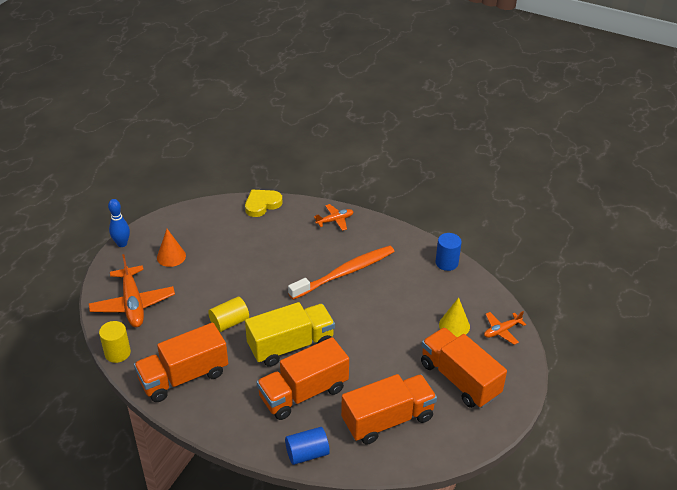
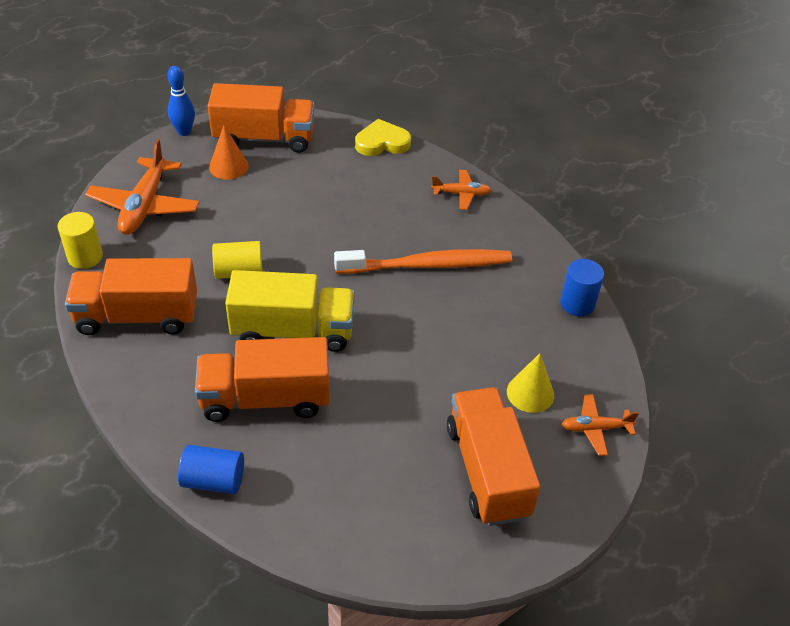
camera: 25 degrees right, 5 degrees up
orange truck [341,374,437,445] -> orange truck moved to [208,83,315,153]

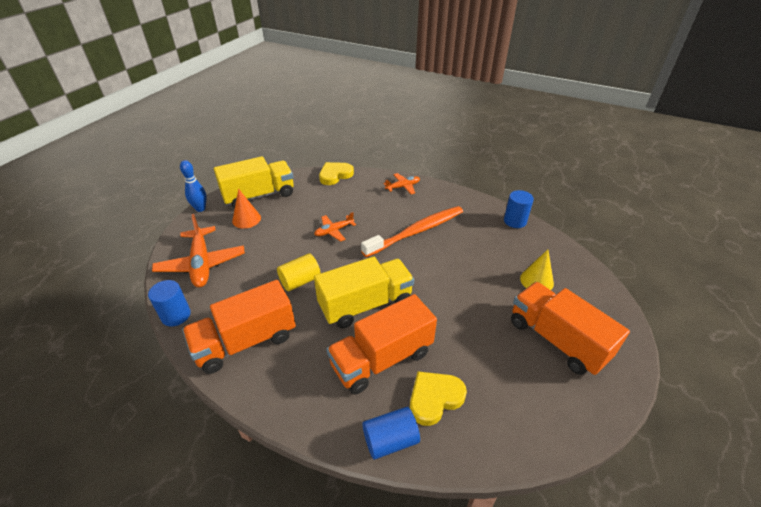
camera: 25 degrees left, 5 degrees down
yellow cylinder [58,212,103,269] -> blue cylinder [148,280,191,326]
orange truck [208,83,315,153] -> yellow truck [214,156,294,208]
orange plane [562,394,639,456] -> orange plane moved to [314,212,356,242]
none -> yellow heart [410,371,467,426]

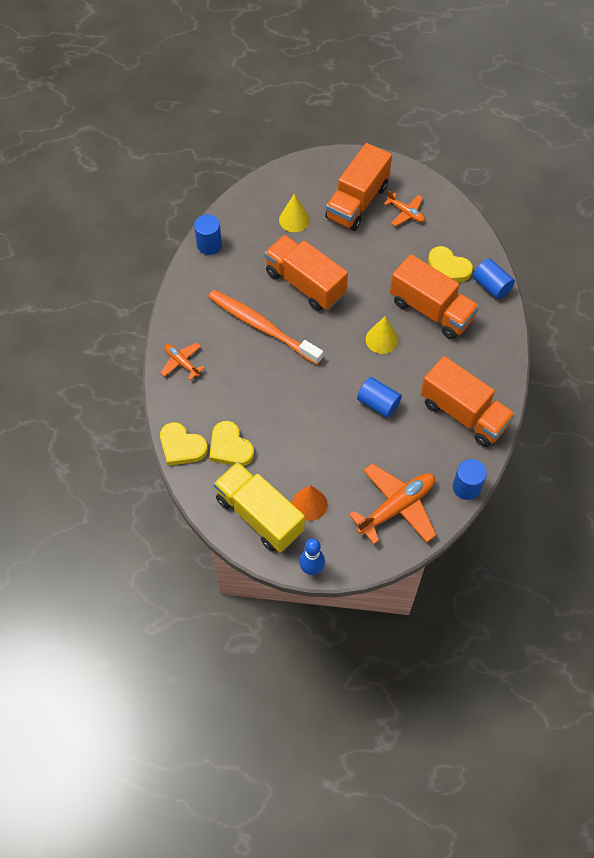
camera: 110 degrees left, 20 degrees up
yellow cylinder [277,253,321,291] -> blue cylinder [357,377,402,418]
orange plane [314,212,356,242] -> orange plane moved to [383,190,425,226]
yellow truck [314,256,414,328] -> yellow cone [366,316,398,354]
none -> yellow heart [209,421,254,466]
none -> orange truck [264,235,348,311]

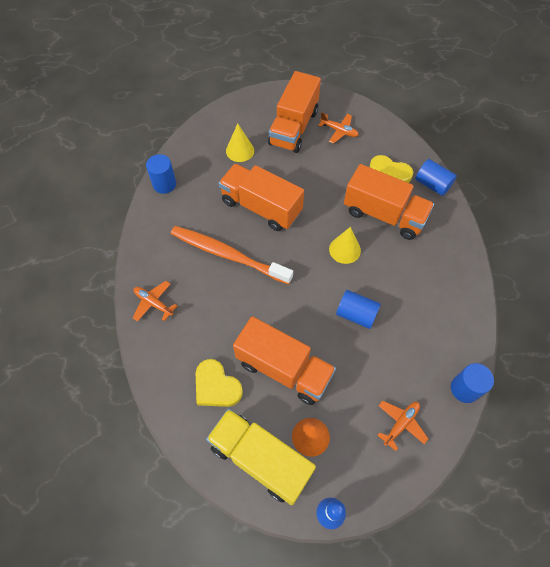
camera: 10 degrees left, 0 degrees up
yellow heart [160,422,208,466] -> none
orange plane [349,463,436,544] -> orange plane [377,401,428,451], size x0.54
orange truck [421,356,515,447] -> orange truck moved to [233,316,336,405]

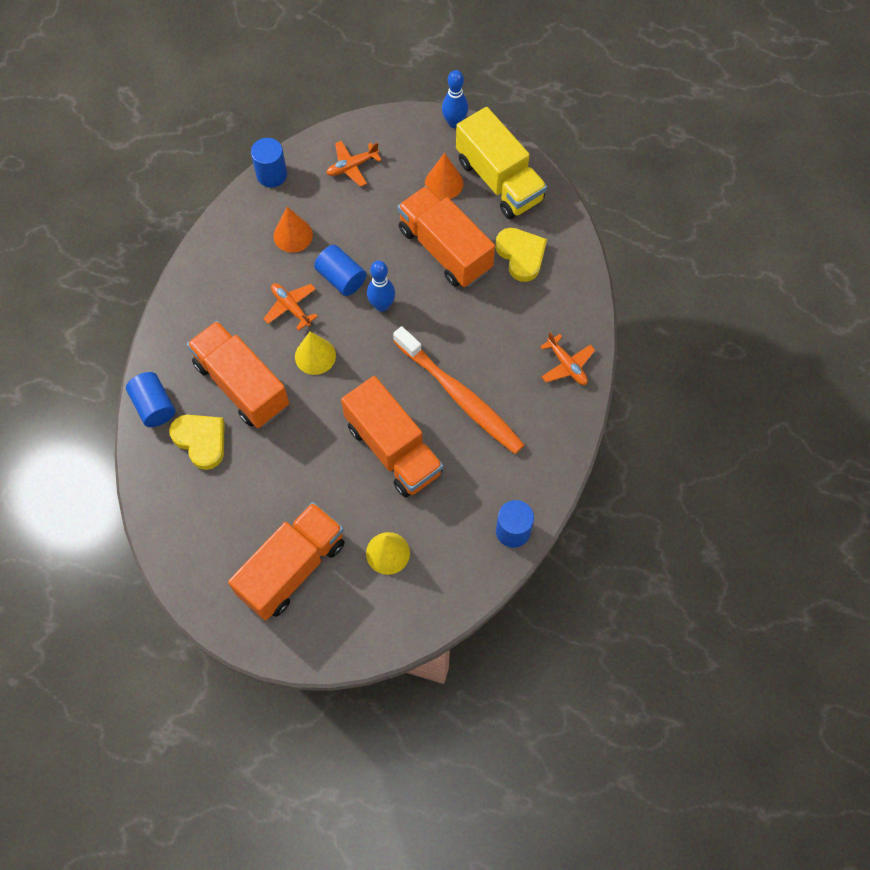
camera: 160 degrees left, 5 degrees up
orange plane [318,112,359,144] -> orange plane moved to [263,283,318,331]
none -> orange cone [274,207,313,253]
none -> blue bowling pin [367,261,395,312]

